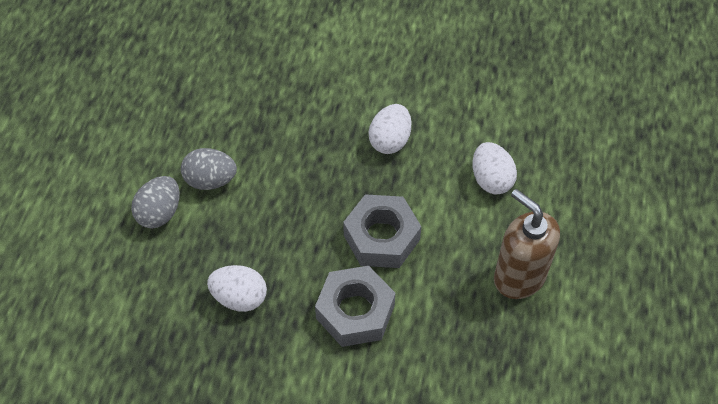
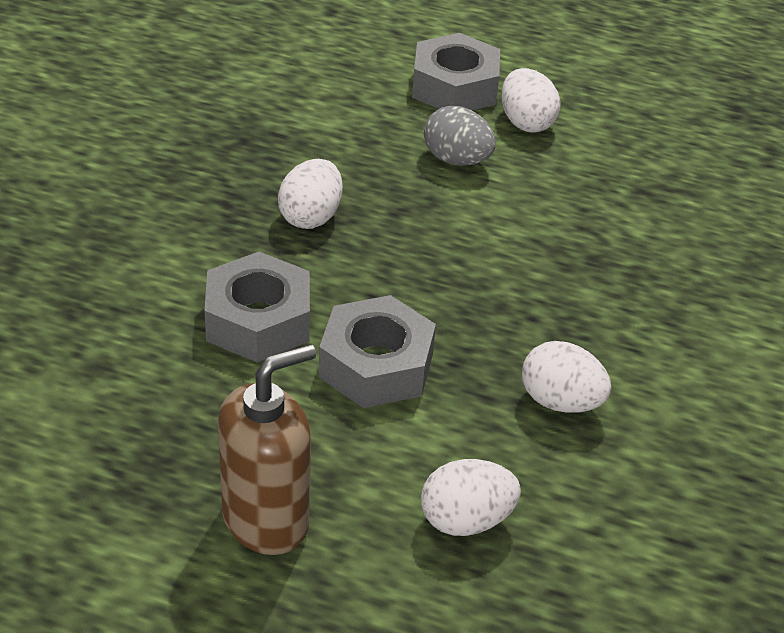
camera: 95 degrees right, 15 degrees down
grey egg [181,148,237,190] -> none
none -> grey nut [412,33,500,110]
none -> white egg [501,68,561,133]

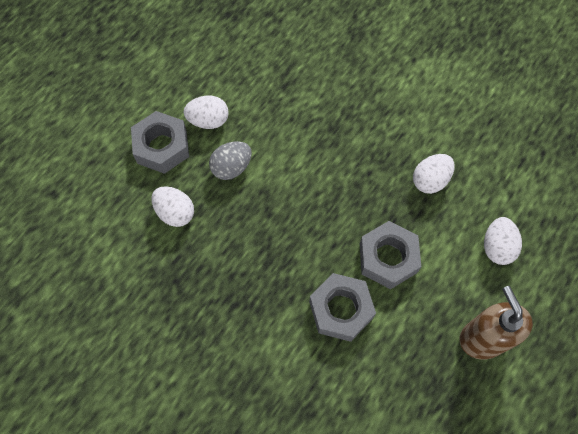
camera: 70 degrees left, 25 degrees up
white egg [278,159,343,229] -> white egg moved to [151,186,194,227]

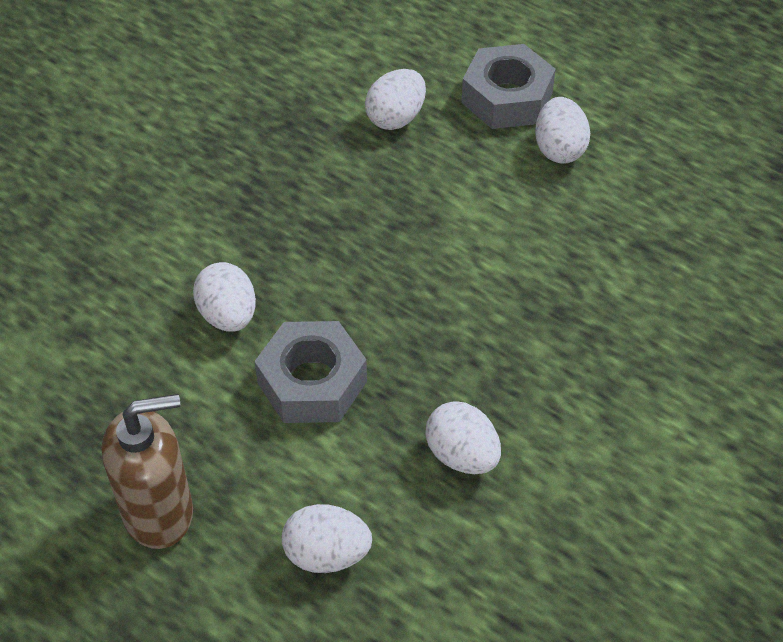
camera: 90 degrees right, 15 degrees down
grey egg [209,141,252,180] -> none
grey nut [309,273,376,342] -> white egg [193,262,256,331]

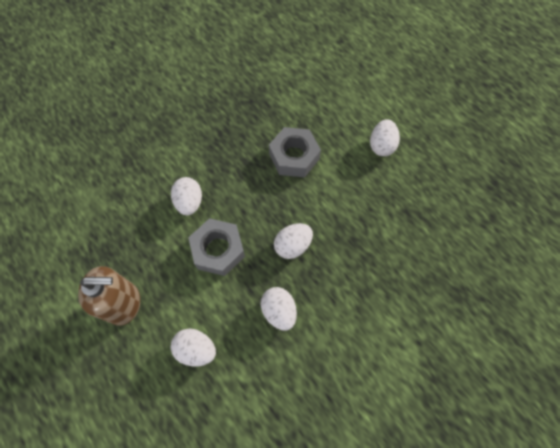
camera: 15 degrees right, 15 degrees up
white egg [365,69,426,130] -> white egg moved to [274,223,313,259]
grey nut [461,44,556,129] -> grey nut moved to [269,127,321,177]

